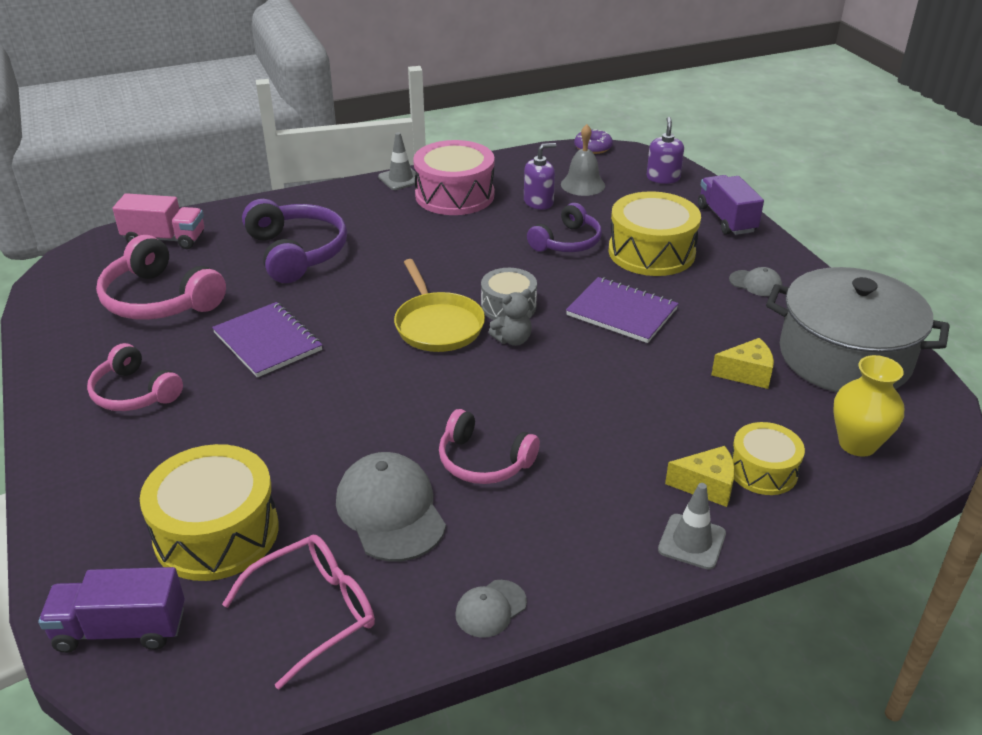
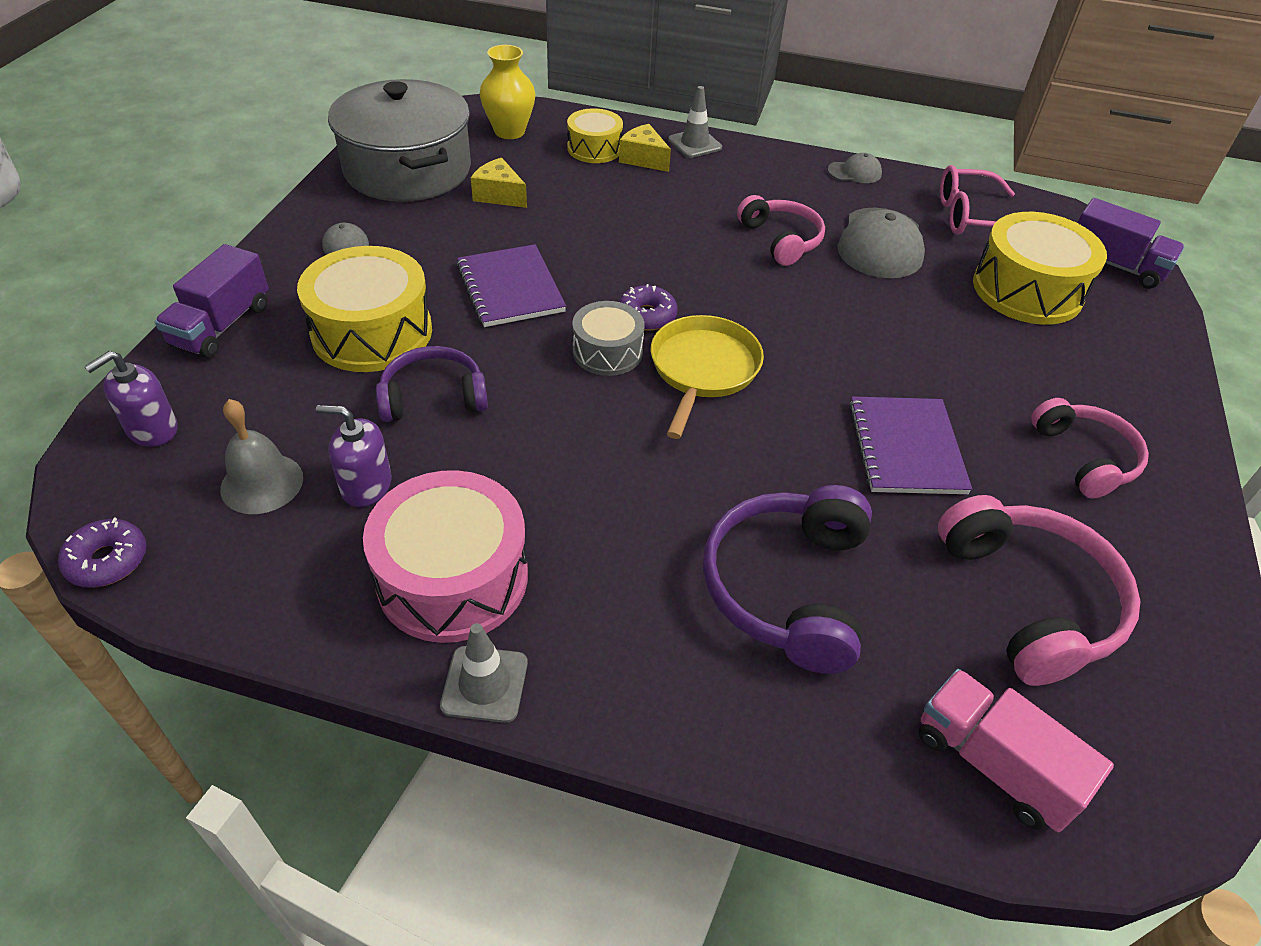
camera: 145 degrees left, 10 degrees up
grey teddy bear [488,289,532,346] -> purple donut [619,284,678,331]

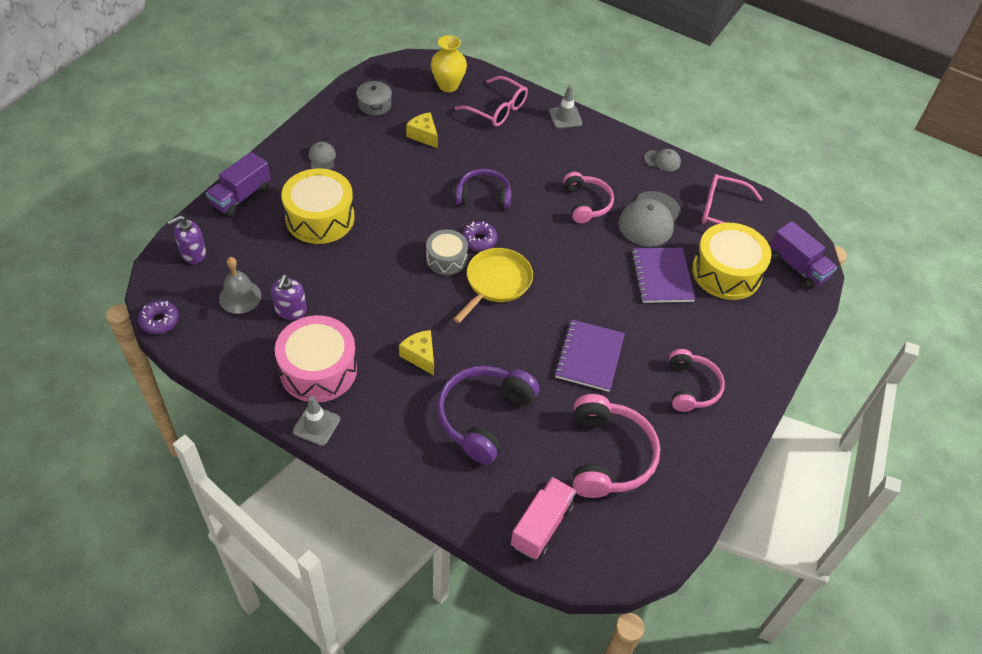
camera: 15 degrees right, 5 degrees up
purple soap dispenser [316,405,392,507] -> purple soap dispenser turned 105 degrees counterclockwise [271,275,307,320]
grey pot [328,79,471,202] -> grey pot [356,80,392,116], size x0.41
purple headphones [376,346,488,422] -> purple headphones moved to [455,169,512,209]
purple notebook [456,244,566,327] -> purple notebook moved to [631,248,695,303]
yellow drum [567,108,623,163] -> pink glasses [455,76,528,127]
yellow cheese [619,124,671,172] -> yellow cheese moved to [399,330,434,375]
pink truck [918,669,1114,832] -> pink truck turned 60 degrees clockwise [511,477,576,559]

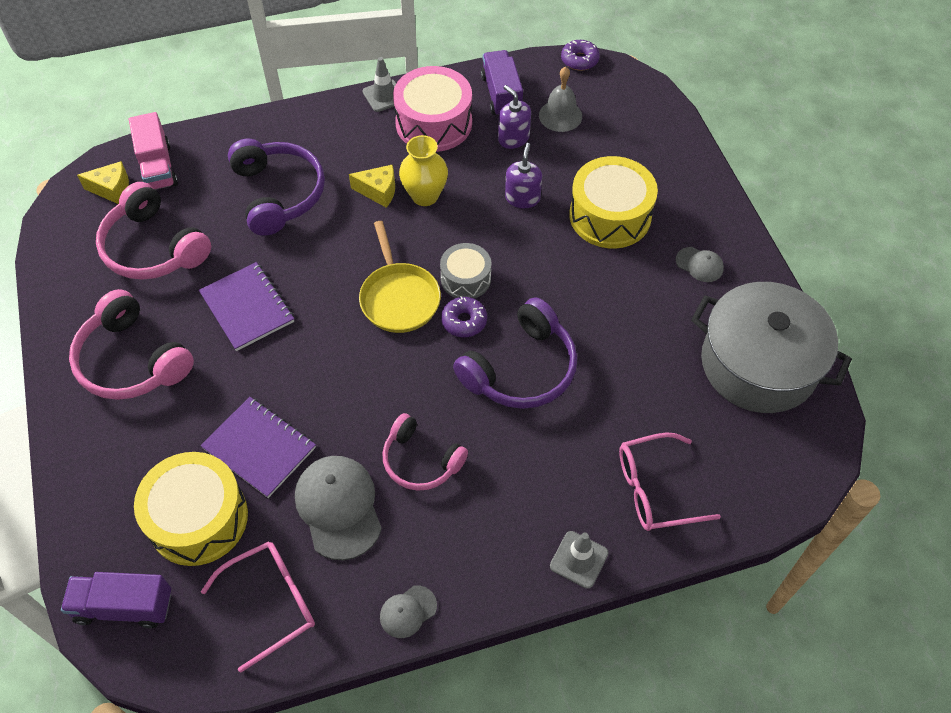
camera: 135 degrees right, 5 degrees up
purple soap dispenser [167,216,206,264] -> purple soap dispenser moved to [505,143,542,208]
purple truck [206,152,271,217] -> purple truck moved to [481,50,523,115]
grey pot [356,80,392,116] -> grey pot [691,282,852,413], size x2.42
yellow cheese [406,112,438,148] -> yellow cheese moved to [77,161,129,204]
yellow vase [431,35,467,92] -> yellow vase moved to [399,135,448,206]
purple headphones [455,169,512,209] -> purple headphones [453,297,577,409], size x1.53
pink headphones [669,349,725,412] -> pink headphones [69,289,194,400], size x1.53

